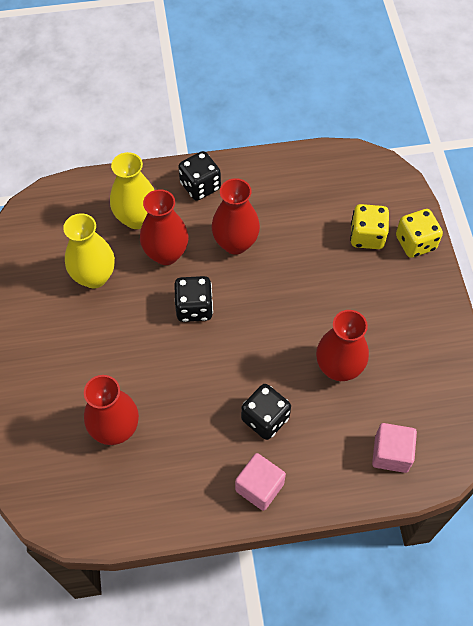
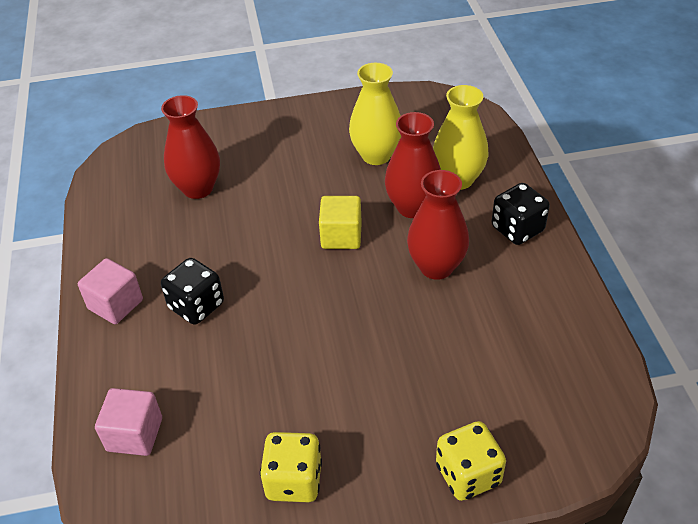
camera: 90 degrees right, 15 degrees down
black dice [174,276,213,322] -> yellow cube [319,196,362,249]
red vase [316,310,369,381] -> none
yellow dice [350,204,389,249] -> yellow dice moved to [260,432,322,503]

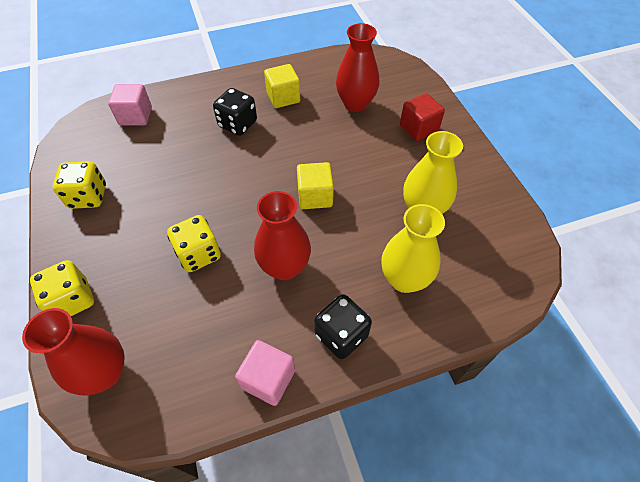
camera: 80 degrees right, 10 degrees up
pink cube [78,258,143,324] -> pink cube moved to [235,340,295,406]
red vase [385,112,441,218] -> red vase moved to [22,308,125,396]
none -> yellow dice [167,215,221,272]
none -> yellow cube [264,64,300,108]
none -> red cube [400,93,445,141]

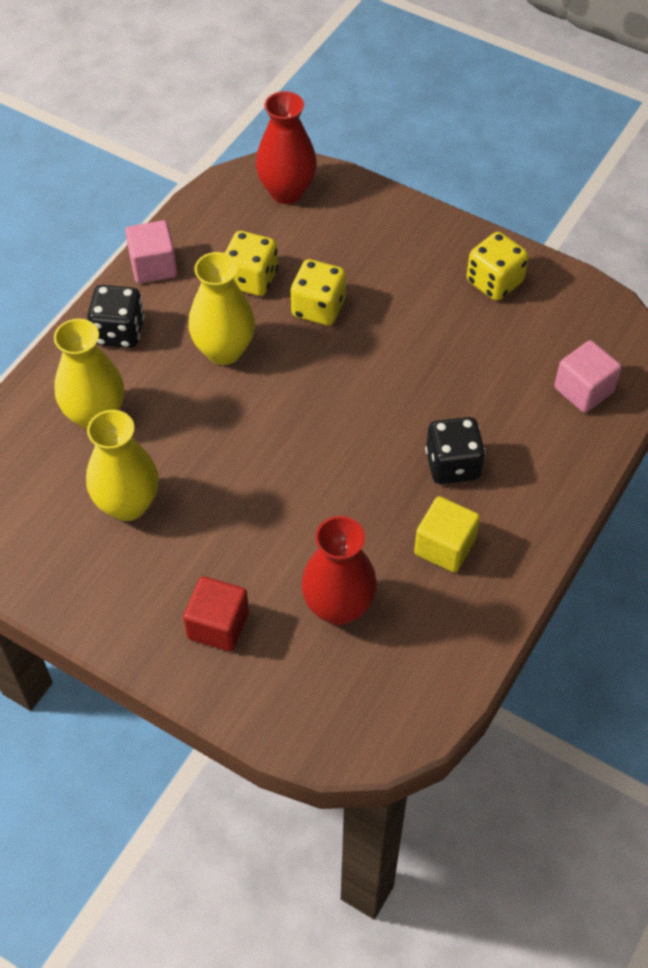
camera: 140 degrees right, 0 degrees up
yellow dice [30,260,94,316] -> yellow dice moved to [225,231,278,296]
red vase [254,191,311,280] -> yellow vase [188,252,255,365]
yellow cube [297,162,334,209] -> none

